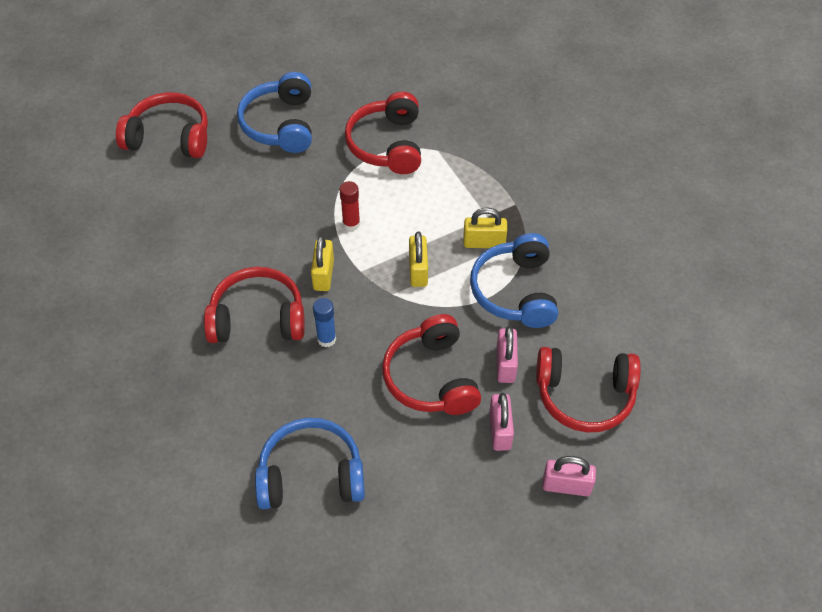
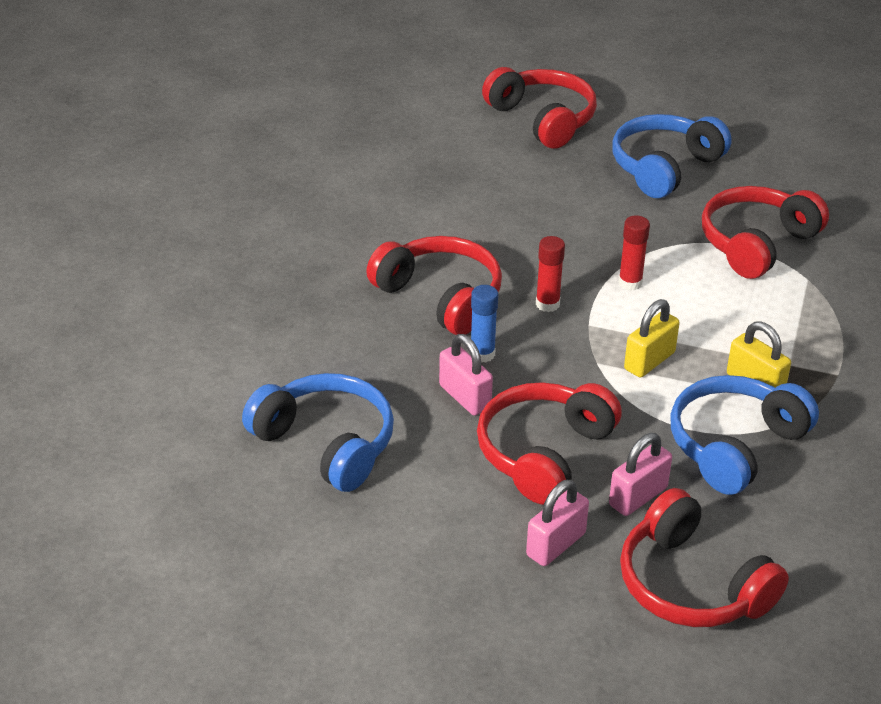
camera: 45 degrees right, 15 degrees down
yellow padlock [311,236,334,291] -> red glue stick [536,236,565,312]
pink padlock [542,456,596,496] -> pink padlock moved to [439,334,493,416]

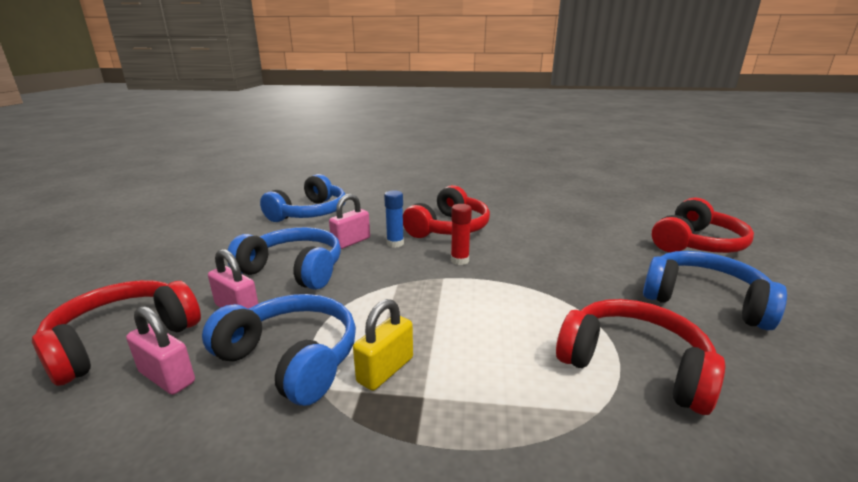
camera: 80 degrees right, 15 degrees down
red headphones [477,382,622,505] -> blue headphones [228,227,341,290]
pink padlock [526,480,589,566] -> pink padlock moved to [126,306,195,395]
red glue stick [618,215,650,291] -> none
yellow padlock [624,299,680,378] -> none

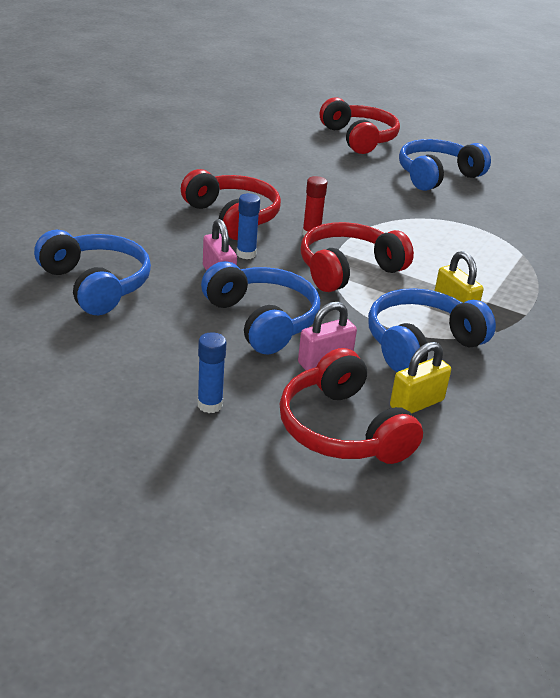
camera: 70 degrees left, 10 degrees up
pink padlock [126,306,195,395] -> yellow padlock [390,342,451,414]
blue headphones [228,227,341,290] -> blue headphones turned 105 degrees clockwise [201,261,320,355]
red headphones [556,299,725,415] -> red headphones moved to [301,222,414,292]
none -> blue glue stick [197,332,226,413]

